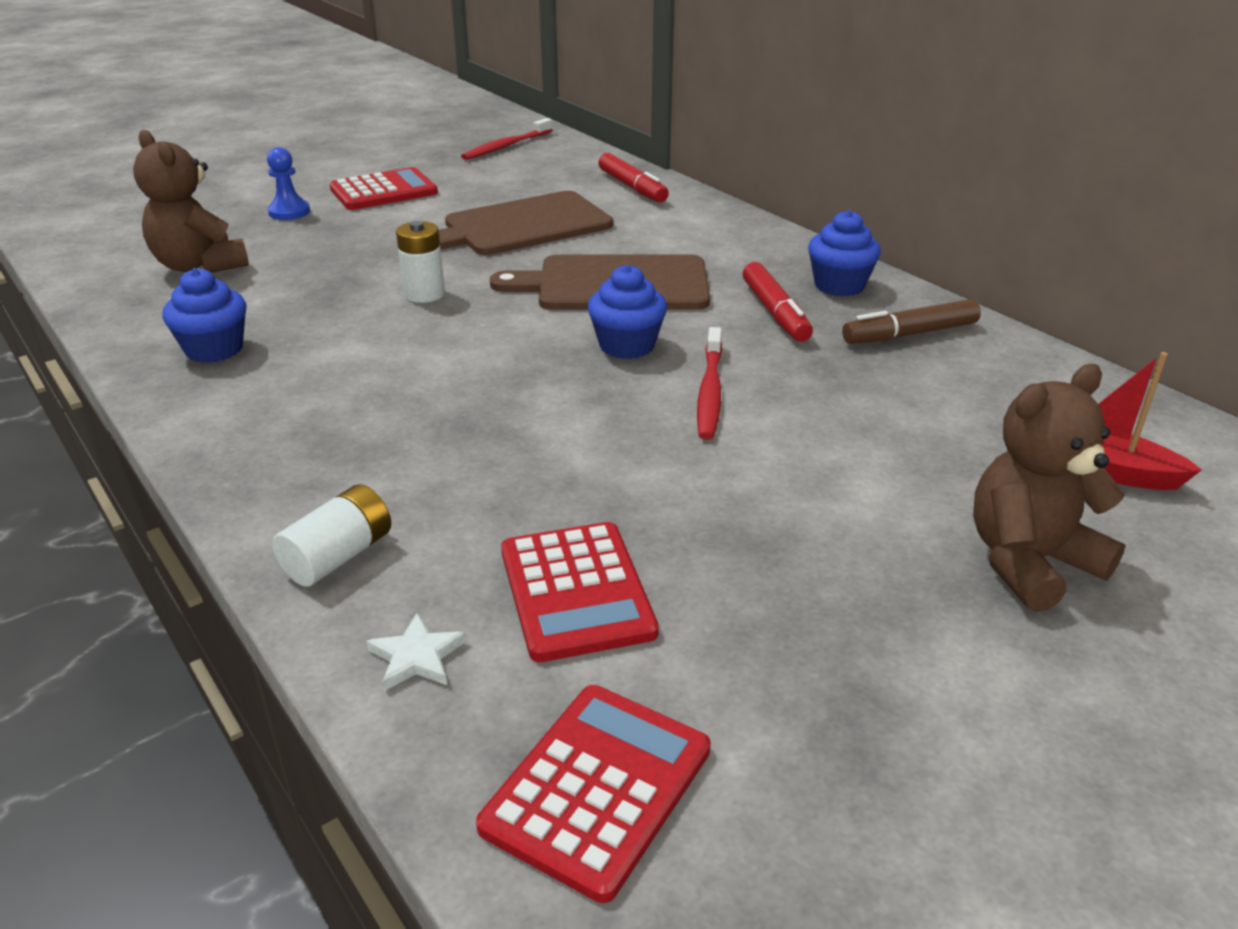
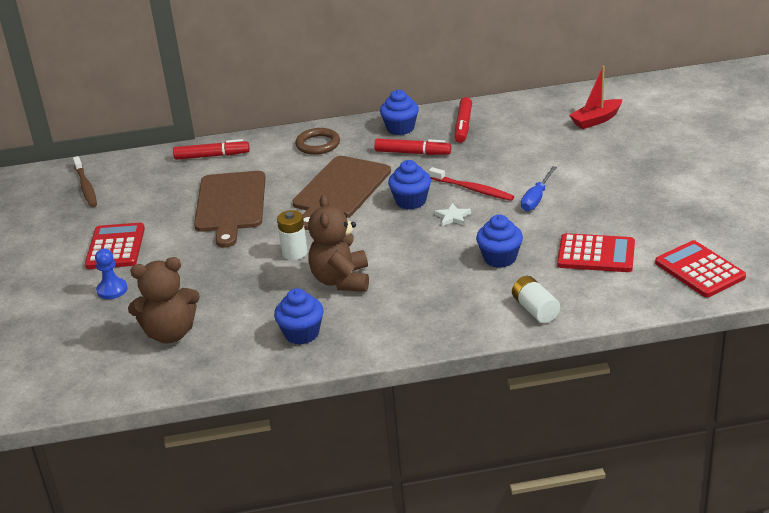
camera: 60 degrees left, 0 degrees up
white star [367,613,466,691] -> white star moved to [434,203,471,226]
red toothbrush [461,118,552,160] -> brown toothbrush [73,156,97,207]
brown marker [842,299,981,344] -> red marker [455,97,472,143]
brown teddy bear [973,364,1125,612] -> brown teddy bear moved to [308,195,369,292]
none -> brown ring [295,128,340,155]
none -> blue cupcake [476,215,523,268]
none -> blue screwdriver [521,166,557,211]

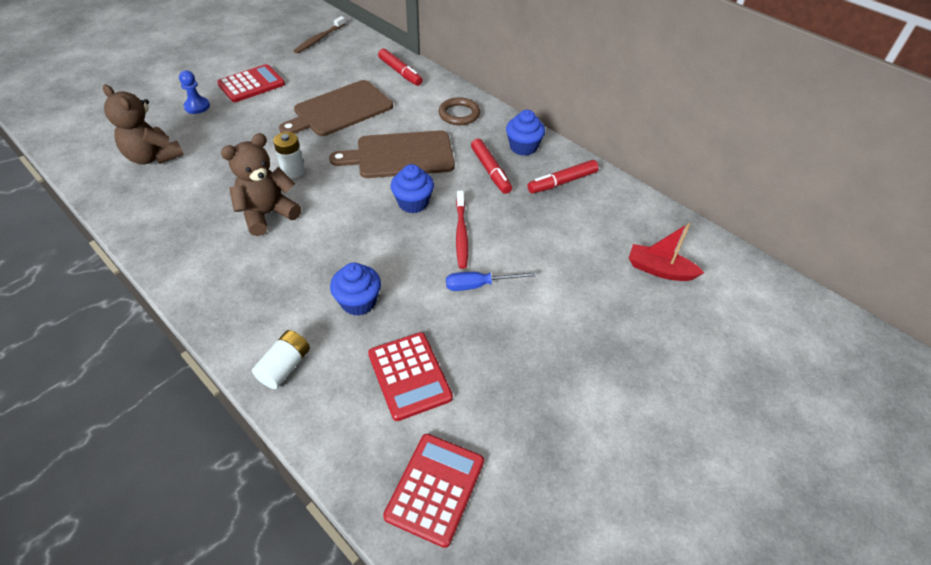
camera: 50 degrees right, 15 degrees up
blue cupcake [274,288,324,345] -> none
white star [434,203,471,226] -> none

